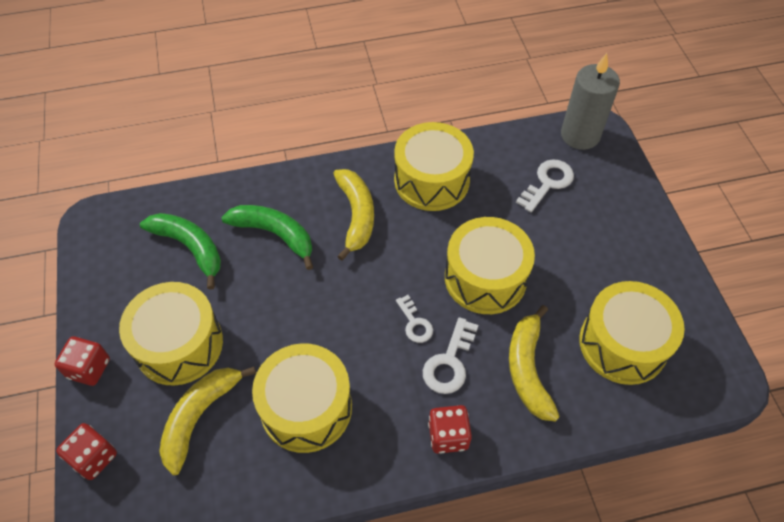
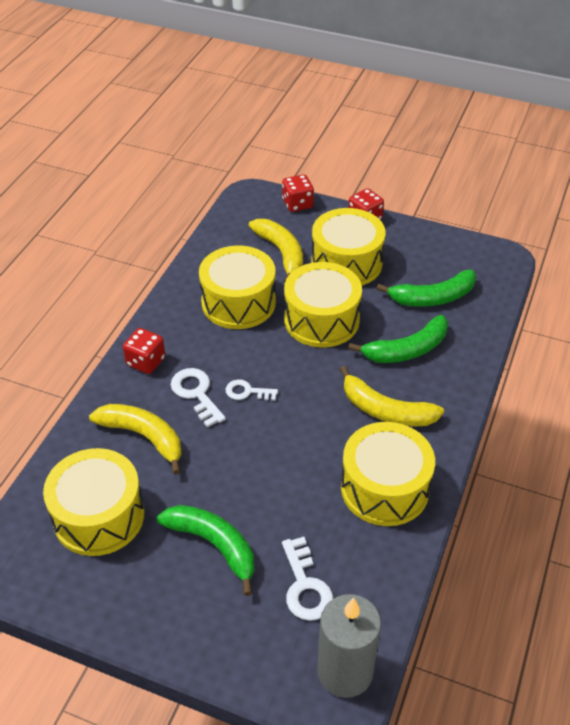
camera: 125 degrees right, 10 degrees down
yellow drum [445,217,535,314] -> yellow drum moved to [284,262,362,348]
none -> green banana [157,505,254,596]

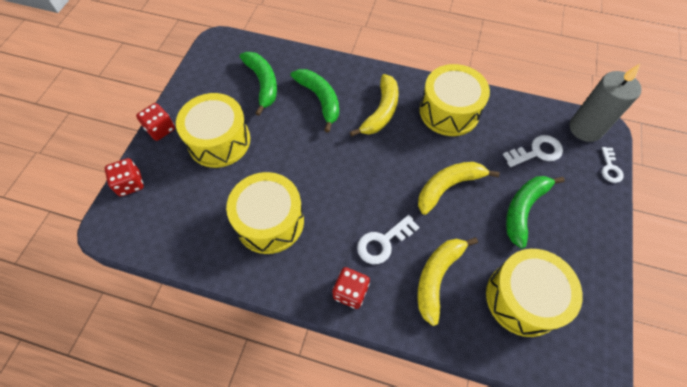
camera: 95 degrees left, 15 degrees up
white key [226,379,278,401] -> white key moved to [601,147,624,183]
yellow banana [249,219,303,283] -> yellow banana moved to [418,162,500,215]
yellow drum [284,262,362,348] -> none

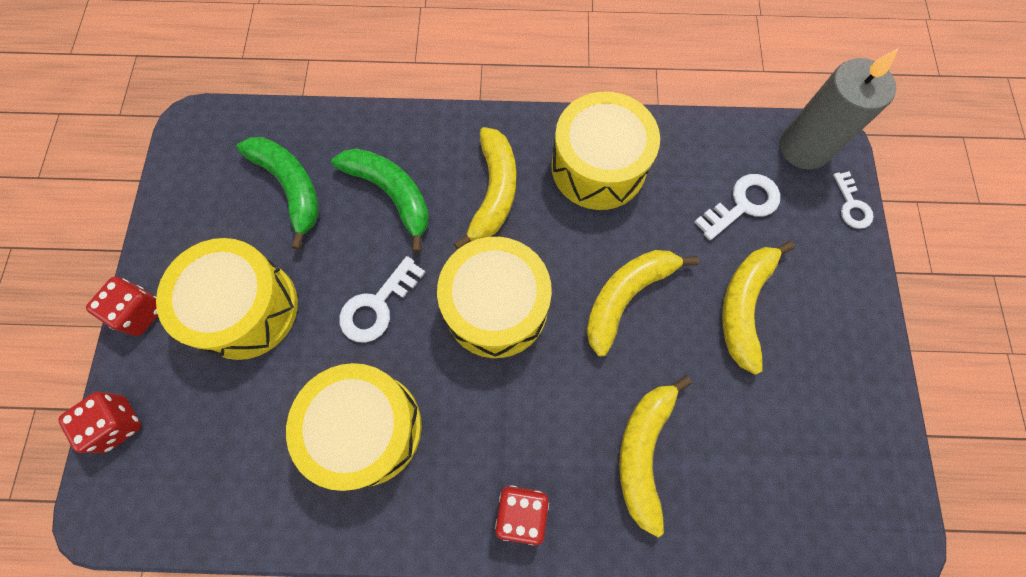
camera: 15 degrees left, 10 degrees up
white key [357,215,420,264] -> white key moved to [339,256,426,343]
yellow drum [486,249,583,337] -> yellow drum moved to [437,237,552,358]
green banana [506,176,565,249] -> yellow banana [722,241,795,375]

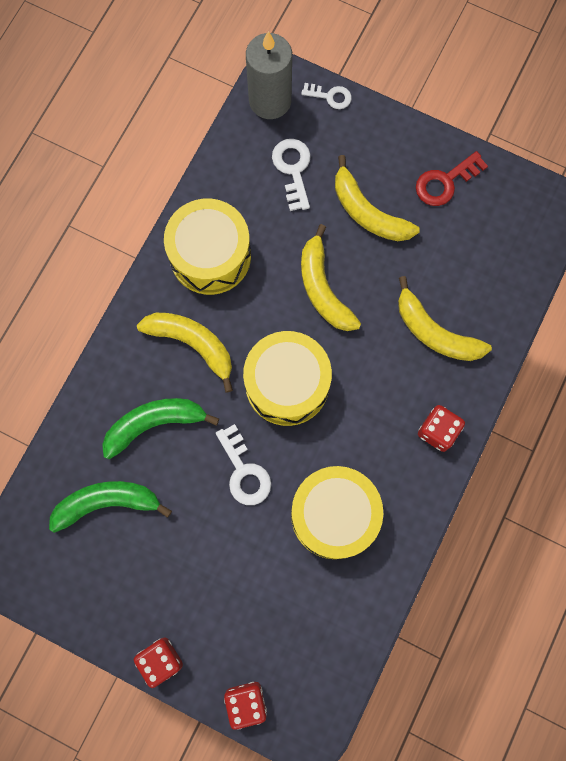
camera: 65 degrees left, 5 degrees up
yellow drum [156,238,298,360] -> none
none -> red key [416,151,488,206]

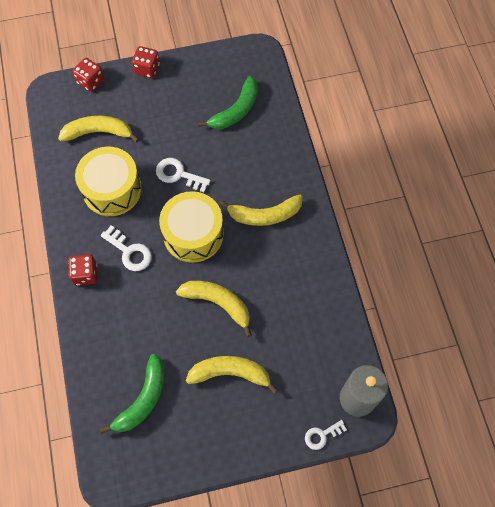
camera: 140 degrees right, 10 degrees down
green banana [102,398,219,459] -> green banana moved to [100,354,165,434]
yellow drum [164,199,251,295] -> none
white key [272,139,311,211] -> white key moved to [101,225,152,271]
yellow banana [398,276,492,361] -> yellow banana moved to [58,116,139,143]
red key [416,151,488,206] -> none

